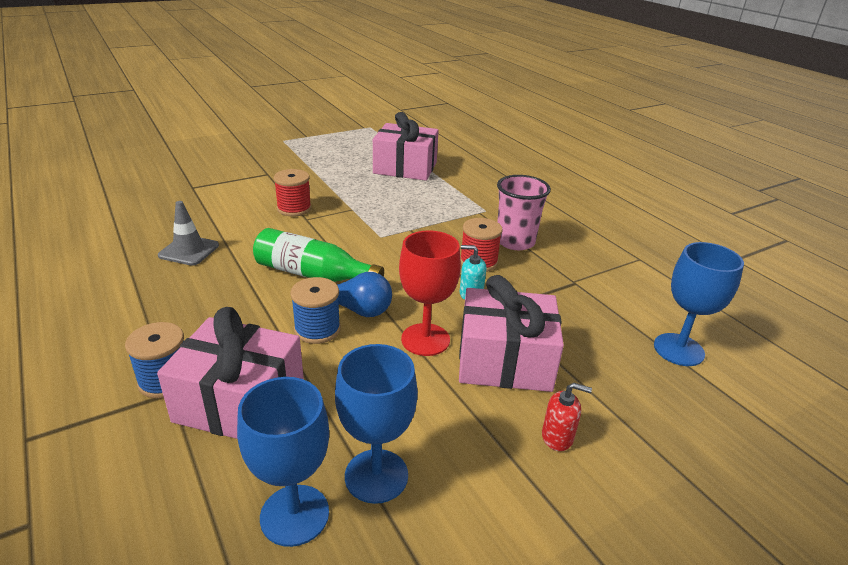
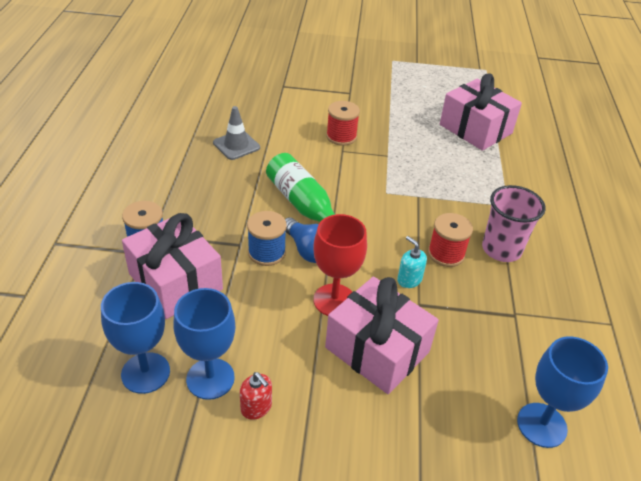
camera: 35 degrees right, 10 degrees up
red soap dispenser [542,383,592,451] -> red soap dispenser moved to [240,372,272,420]

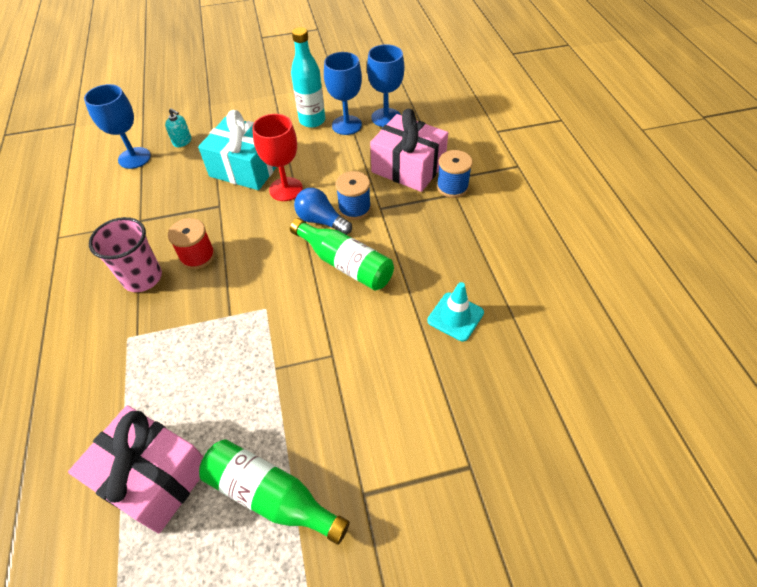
camera: 165 degrees right, 10 degrees up
grey traffic cone [213,106,260,160] -> turquoise traffic cone [427,282,484,341]
red soap dispenser [240,372,272,420] -> turquoise bottle [291,27,325,128]
pink gift [325,277,439,394] -> turquoise gift [198,110,276,190]
red spool [326,101,360,146] -> none
turquoise soap dispenser [397,236,427,288] -> turquoise soap dispenser moved to [165,108,191,147]
none -> green bottle [199,439,350,545]

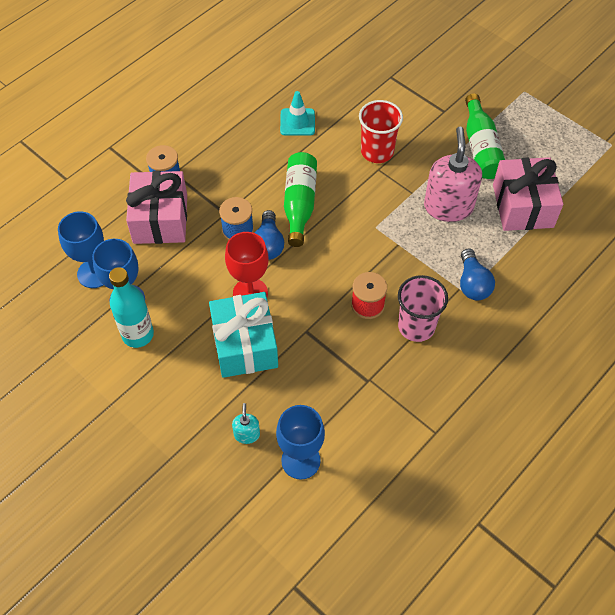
camera: 125 degrees left, 5 degrees up
none -> red cup [359,100,403,163]
none -> pink soap dispenser [424,127,482,222]
none -> blue light bulb [460,249,495,300]

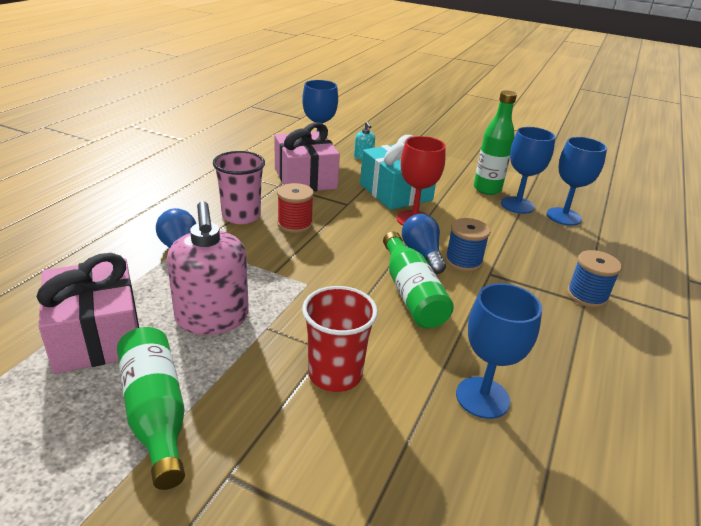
camera: 160 degrees right, 25 degrees down
turquoise bottle [109,267,154,348] -> green bottle [474,90,517,195]
pink gift [126,171,187,244] -> pink gift moved to [275,122,340,192]
turquoise traffic cone [280,91,315,136] -> blue goblet [456,283,542,419]

